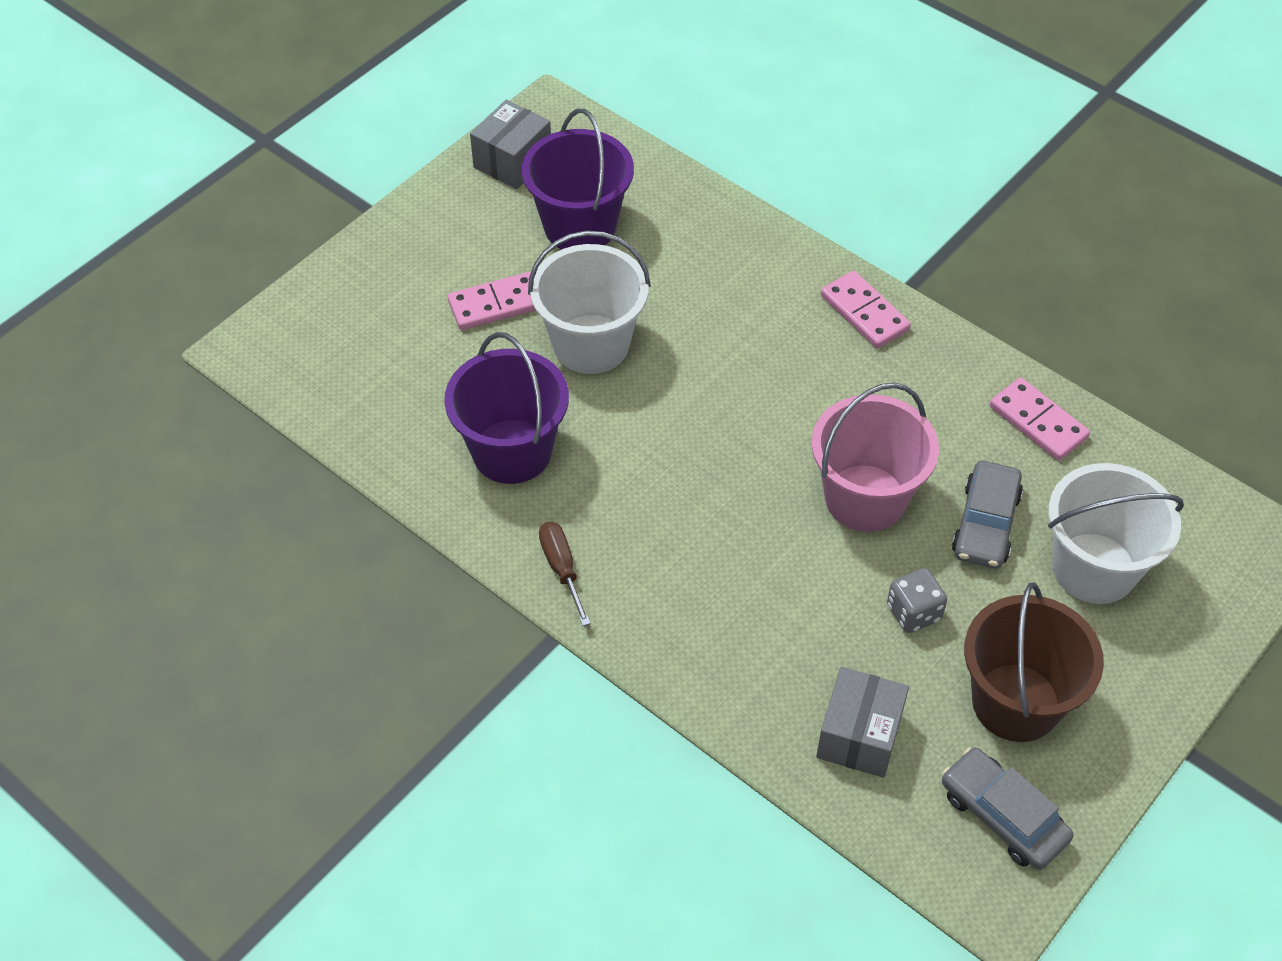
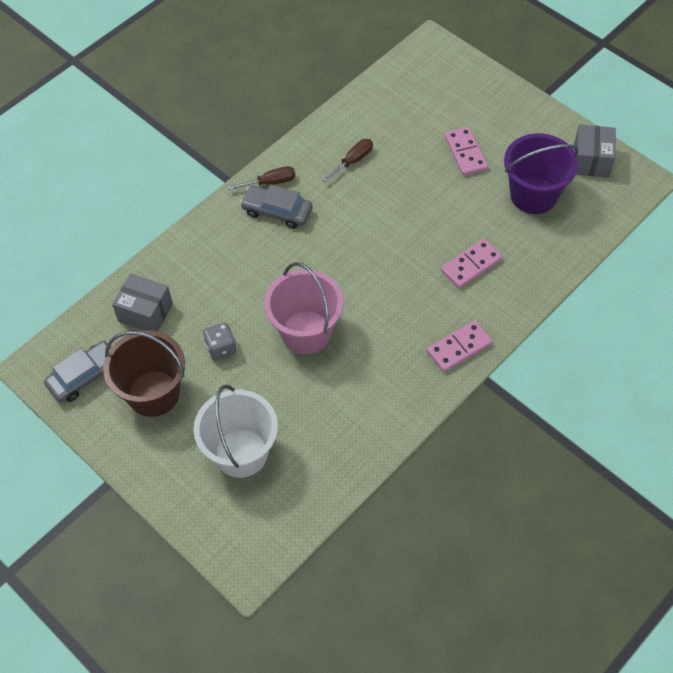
camera: 95 degrees right, 5 degrees up
purple bucket [444,332,569,484] -> brown screwdriver [322,139,373,182]
grey box [470,100,551,189] -> grey box turned 60 degrees clockwise [574,124,616,178]
white bucket [528,231,651,374] -> none
grey car [952,461,1023,569] -> grey car moved to [240,185,313,229]
pink domino [990,378,1090,461] -> pink domino moved to [441,238,502,289]

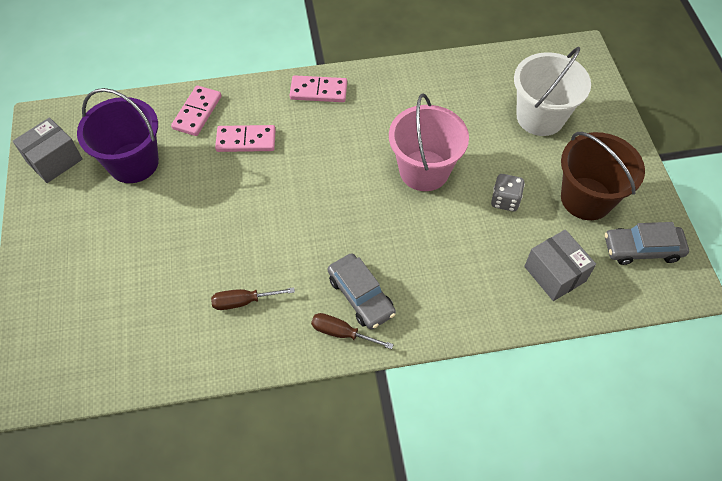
camera: 145 degrees left, 0 degrees up
pink domino [445,127,488,176] -> pink domino moved to [171,85,221,136]

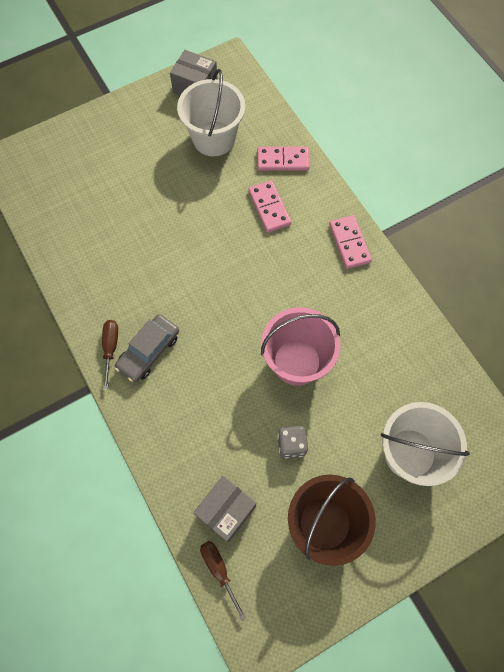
camera: 70 degrees right, 10 degrees up
purple bucket [77,88,159,183] -> white bucket [177,69,245,156]
brown screwdriver [211,287,295,310] -> brown screwdriver moved to [200,541,246,621]
grey car [605,222,689,265] -> none

